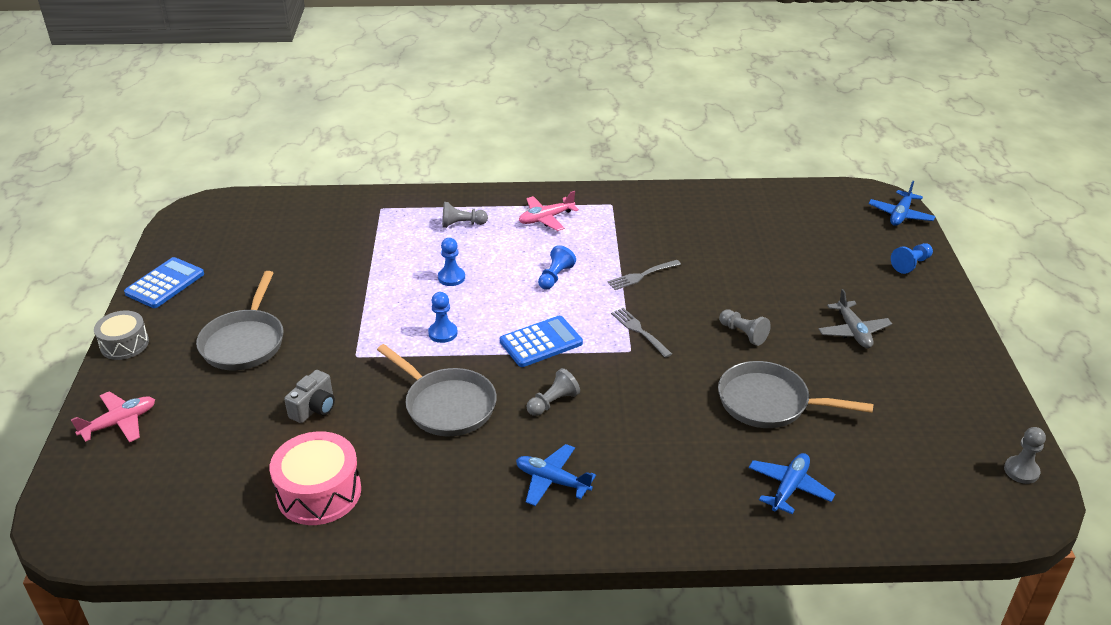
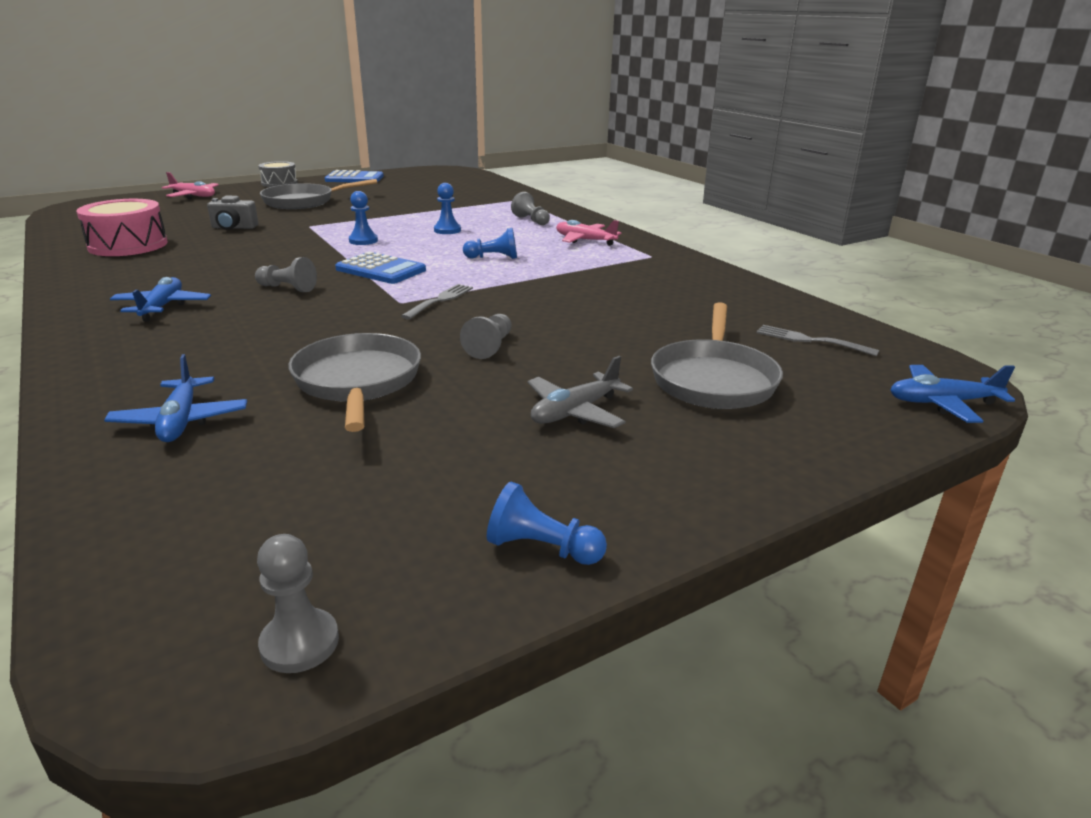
camera: 60 degrees right, 10 degrees down
grey pan [377,344,497,436] -> grey pan moved to [651,302,783,409]
grey fork [607,260,681,290] -> grey fork moved to [757,325,879,356]
blue plane [749,453,835,514] -> blue plane turned 75 degrees clockwise [104,354,247,442]
blue pawn [891,243,933,274] -> blue pawn moved to [487,482,607,565]

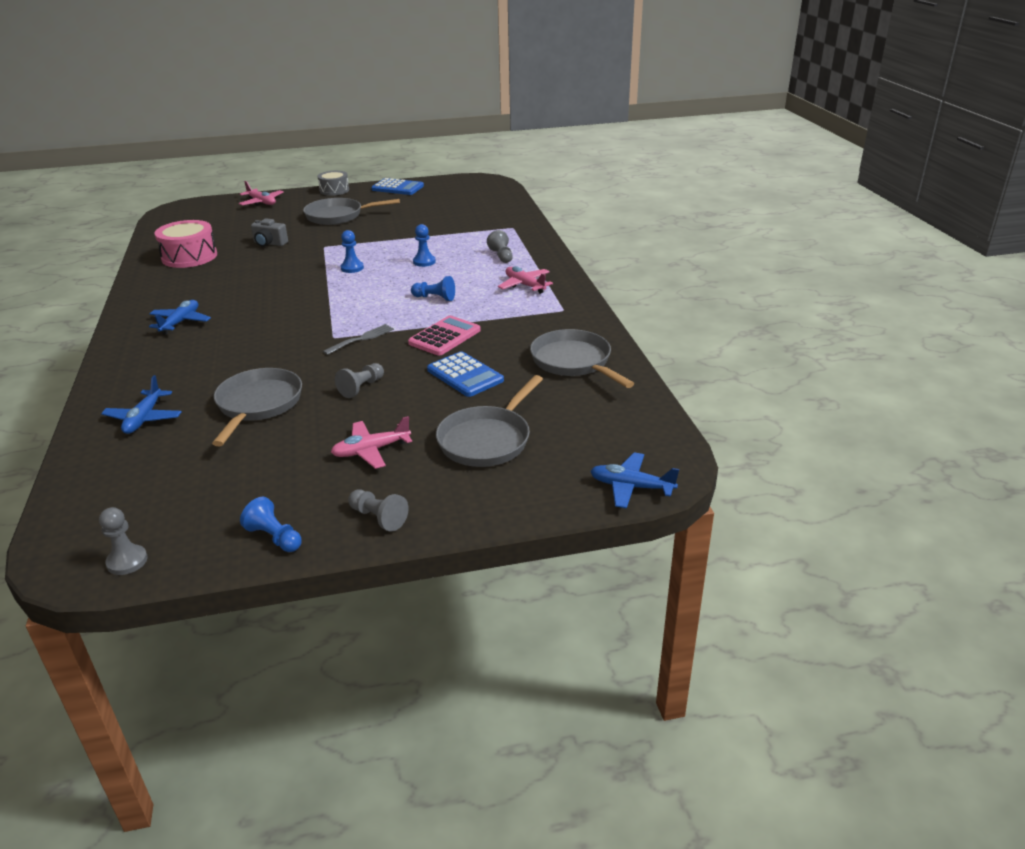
camera: 20 degrees right, 5 degrees up
grey pawn [255,257,317,292] -> grey pawn moved to [348,489,409,532]
blue calculator [335,251,426,284] -> blue calculator moved to [427,351,504,397]
grey plane [528,356,633,428] -> pink plane [331,416,412,469]
grey fork [757,325,879,356] -> none
none -> pink calculator [408,316,481,356]
none -> grey pan [530,329,635,388]

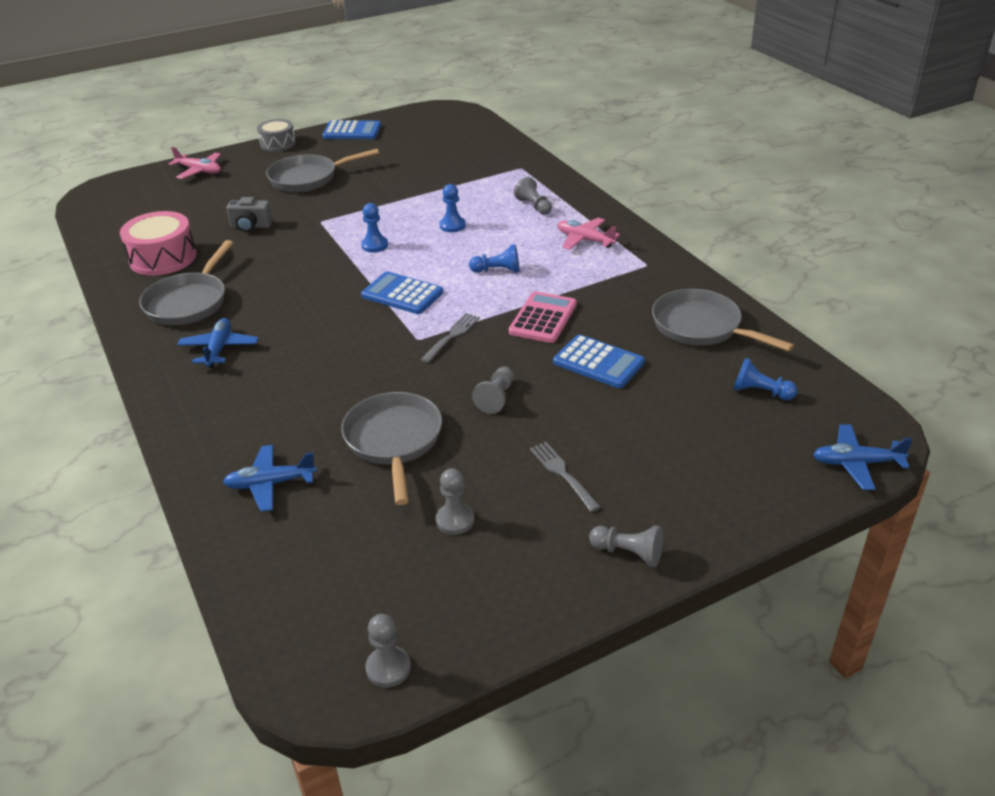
camera: 15 degrees left, 5 degrees up
blue plane [101,375,182,434] -> blue plane turned 90 degrees clockwise [223,445,317,512]
blue pawn [240,497,302,552] -> blue pawn moved to [733,358,797,400]
pink plane [331,416,412,469] -> grey fork [530,442,600,512]
grey pan [436,375,543,467] -> grey pan moved to [139,240,233,325]
none -> blue calculator [361,272,443,314]
none -> grey pawn [436,468,474,535]

